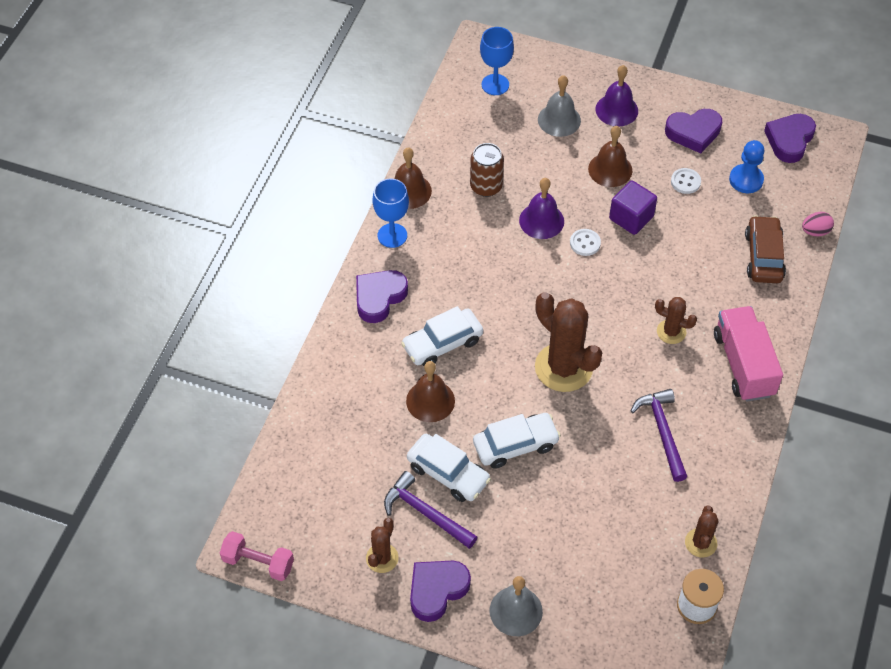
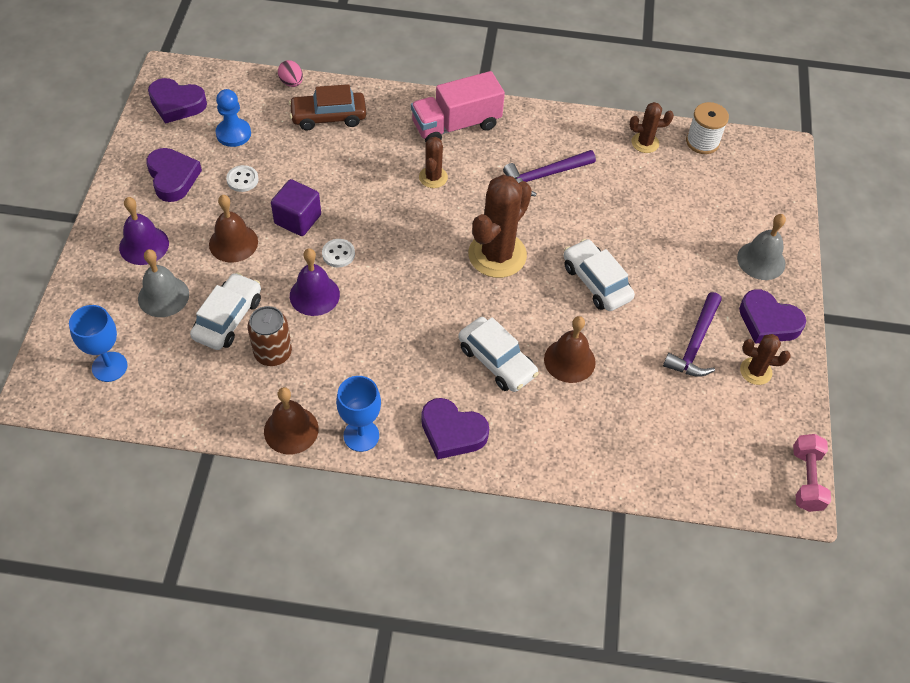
camera: 105 degrees left, 0 degrees up
white car [407,434,491,502] -> white car moved to [190,272,261,350]

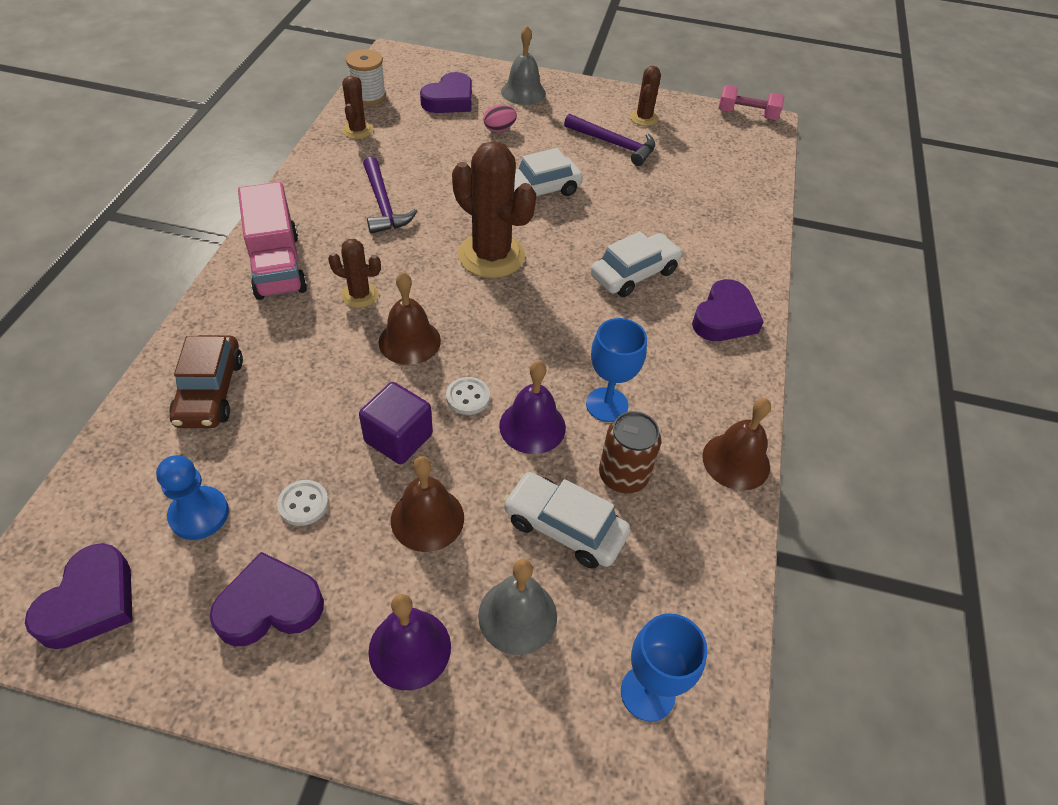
camera: 85 degrees left, 5 degrees down
pink egg [278,60,303,87] -> pink egg moved to [484,104,517,132]
blue goblet [336,376,381,452] -> blue goblet moved to [586,318,647,422]
brown bell [544,316,596,383] -> brown bell moved to [379,272,441,365]
purple heart [739,289,806,344] -> purple heart moved to [420,72,472,113]

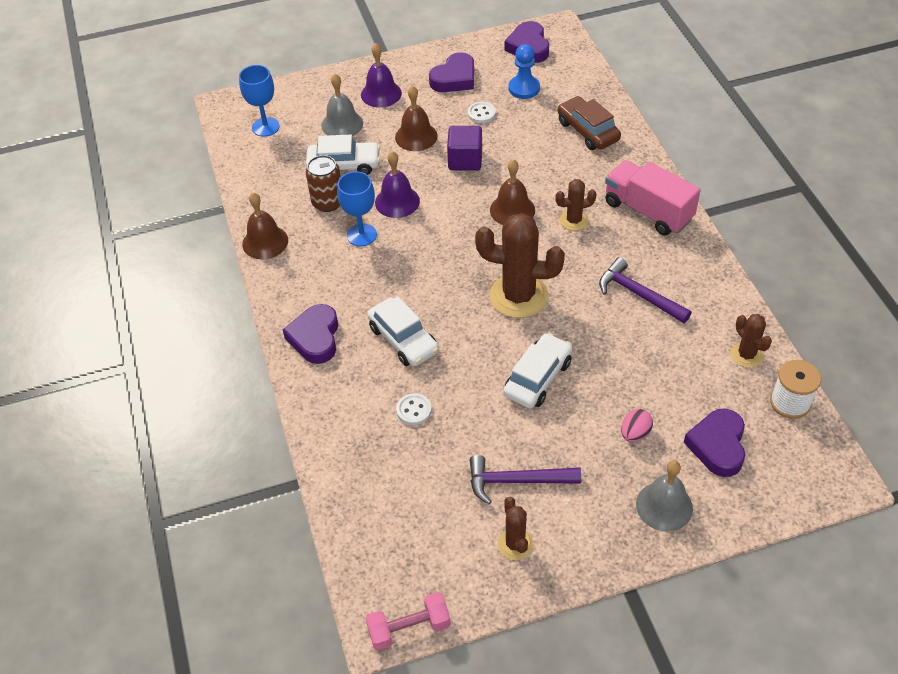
camera: 155 degrees right, 0 degrees up
white button [446,377,490,415] -> white button moved to [396,393,432,425]
white car [591,231,683,297] -> white car turned 60 degrees counterclockwise [367,296,439,366]

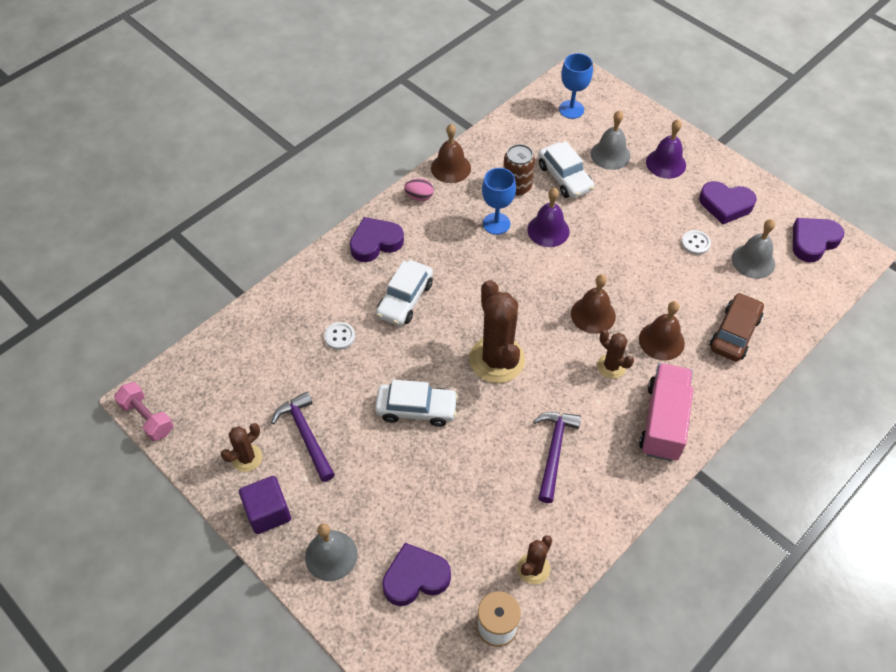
camera: 60 degrees right, 5 degrees up
brown bell [395,86,438,151] -> brown bell moved to [639,301,685,360]
purple cube [447,126,482,171] -> purple cube moved to [239,476,291,534]
blue pawn [509,44,540,99] -> grey bell [732,219,775,279]
pink egg [621,409,653,442] -> pink egg moved to [404,178,434,201]

